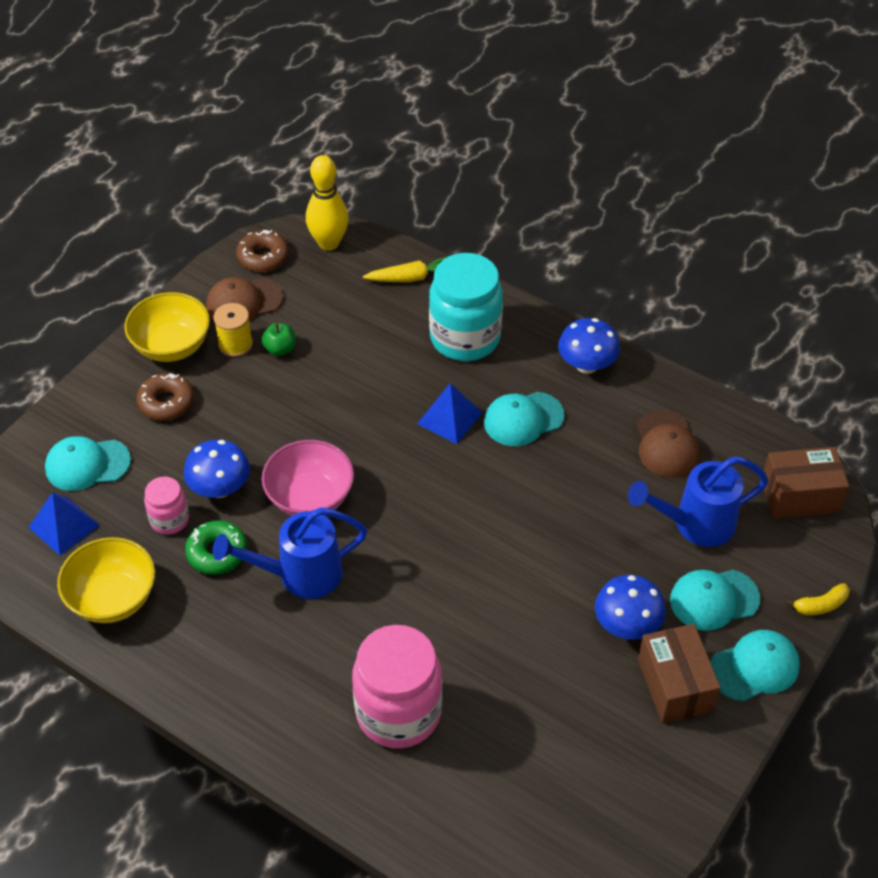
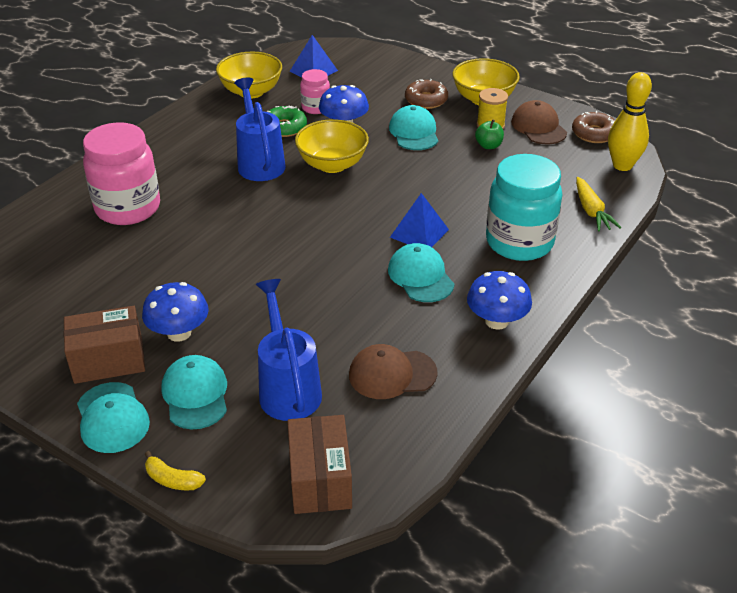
camera: 90 degrees right, 10 degrees down
turquoise cap [45,436,131,491] -> turquoise cap moved to [389,105,438,150]
pink bowl [262,440,354,516] -> yellow bowl [295,119,369,173]
yellow banana [786,583,849,615] -> yellow banana turned 45 degrees counterclockwise [145,451,206,490]

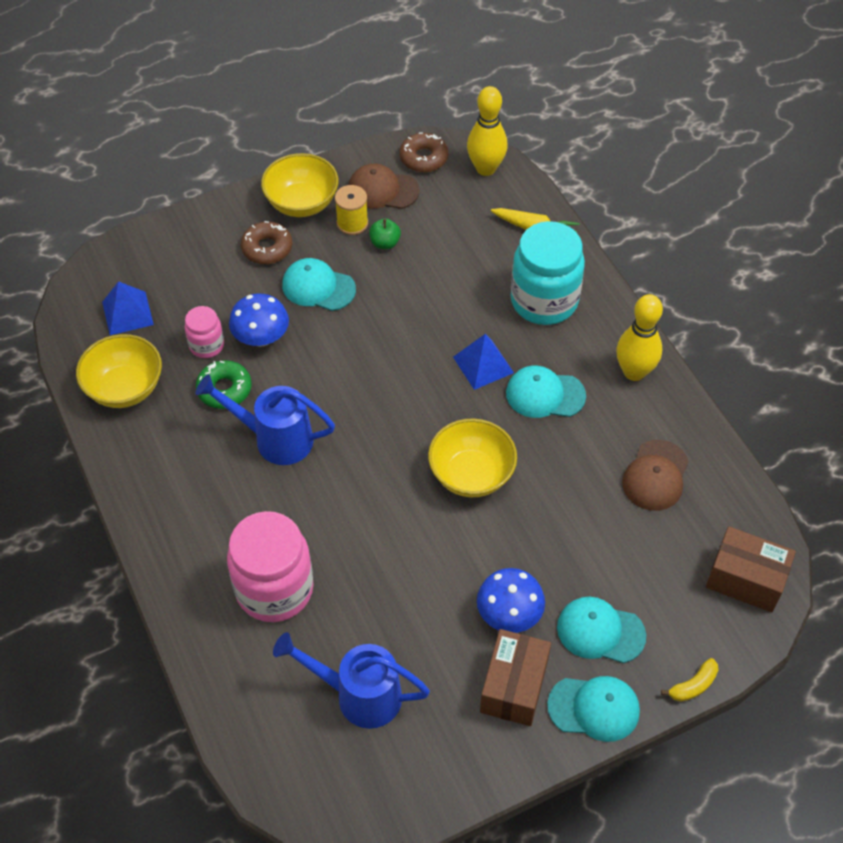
camera: 60 degrees left, 15 degrees up
blue watering can [256,279,322,421] -> blue watering can moved to [273,632,430,729]
yellow bowl [295,119,369,173] -> yellow bowl moved to [428,419,517,497]
blue mushroom [467,271,532,330] -> yellow bowling pin [616,294,663,381]

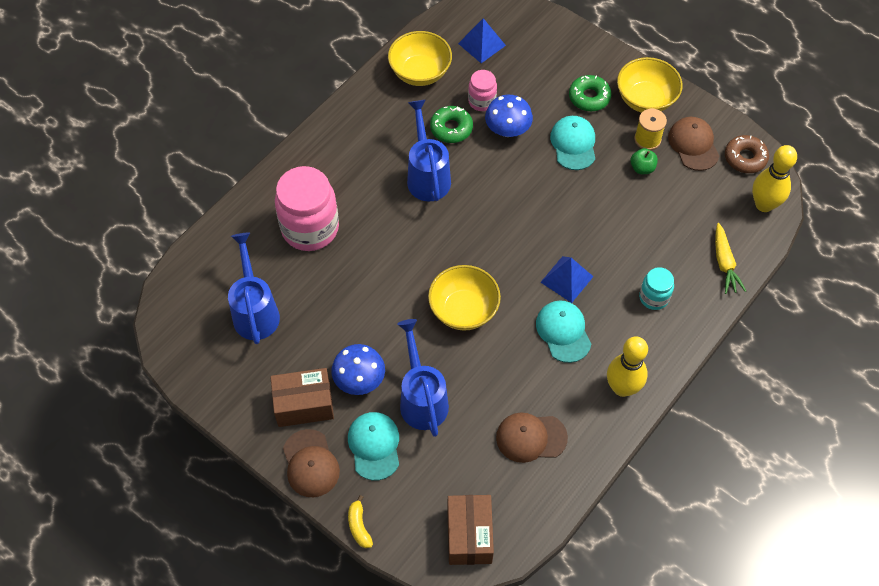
camera: 65 degrees right, 5 degrees up
brown donut [241,221,292,264] -> green donut [569,75,611,111]
turquoise jar [511,221,585,325] -> turquoise jar [639,267,674,310], size x0.51
turquoise cap [547,676,640,742] -> brown cap [283,429,340,497]
yellow banana [661,658,718,702] -> yellow banana turned 45 degrees clockwise [348,495,373,548]
none -> blue watering can [397,319,449,437]

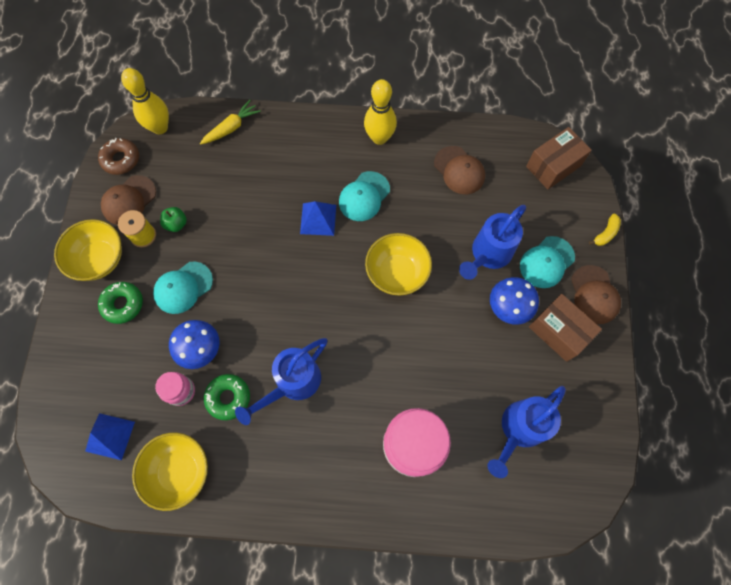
camera: 125 degrees left, 10 degrees up
brown cap [283,429,340,497] -> brown cap turned 135 degrees clockwise [571,265,621,324]
turquoise jar [639,267,674,310] -> none

